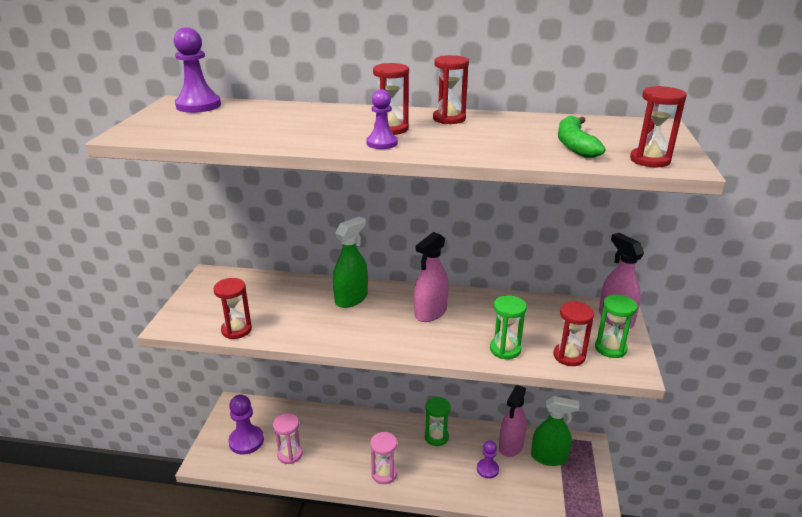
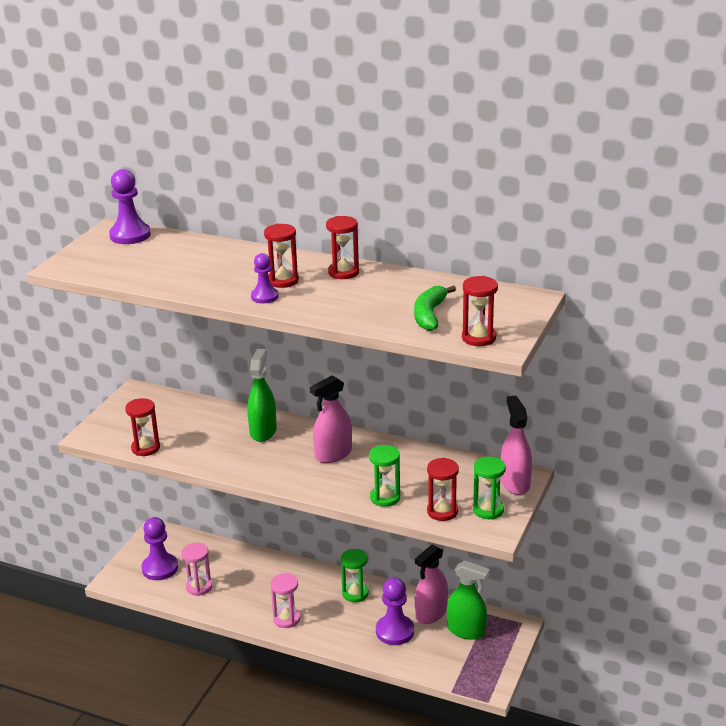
camera: 15 degrees right, 0 degrees up
green spray bottle [333,217,368,308] -> green spray bottle turned 45 degrees counterclockwise [247,349,277,442]
purple pawn [477,440,499,479] -> purple pawn [376,578,414,645], size x1.63

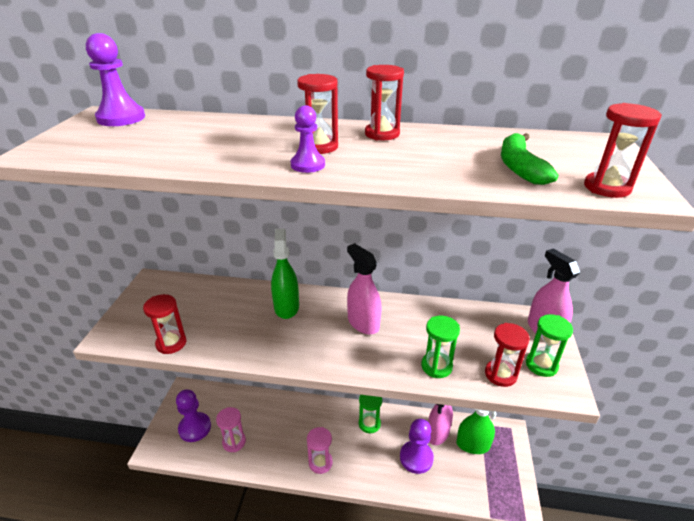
camera: 15 degrees left, 5 degrees up
pink spray bottle [310,375,352,463] -> pink spray bottle turned 105 degrees clockwise [347,243,382,335]

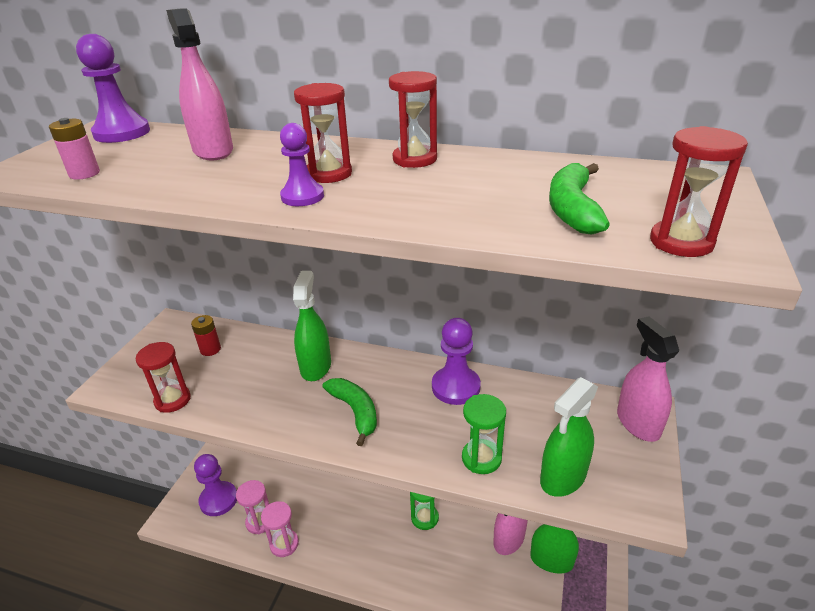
camera: 10 degrees right, 0 degrees up
pink hourglass [307,427,333,474] -> pink hourglass moved to [261,501,299,557]
pink spray bottle [347,243,382,335] -> pink spray bottle moved to [166,9,233,160]
purple pawn [400,419,434,474] -> purple pawn moved to [432,318,481,405]
red hourglass [485,323,530,387] -> green spray bottle [540,377,598,497]
green hourglass [526,314,573,377] -> none
none -> pink battery [49,118,100,180]
none -> red battery [191,315,221,356]
none -> green banana [323,378,377,446]

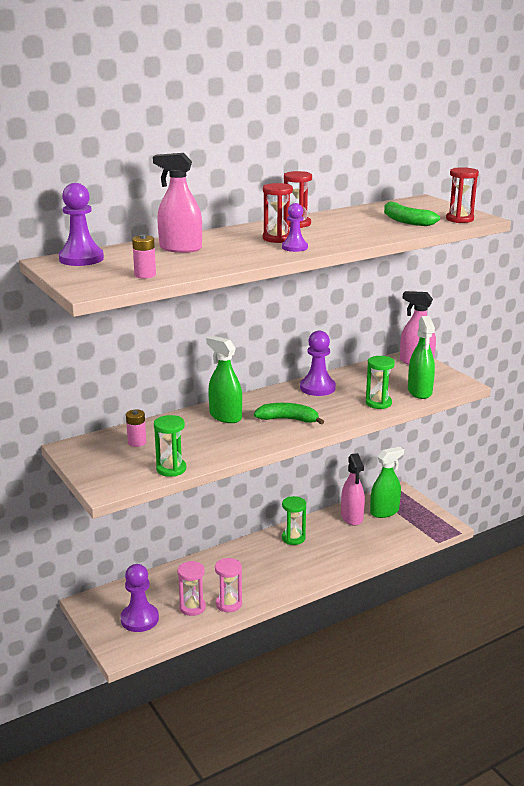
camera: 50 degrees left, 10 degrees down
red hourglass [136,342,191,413] -> green hourglass [154,415,186,477]
red battery [191,315,221,356] -> pink battery [126,410,146,447]

